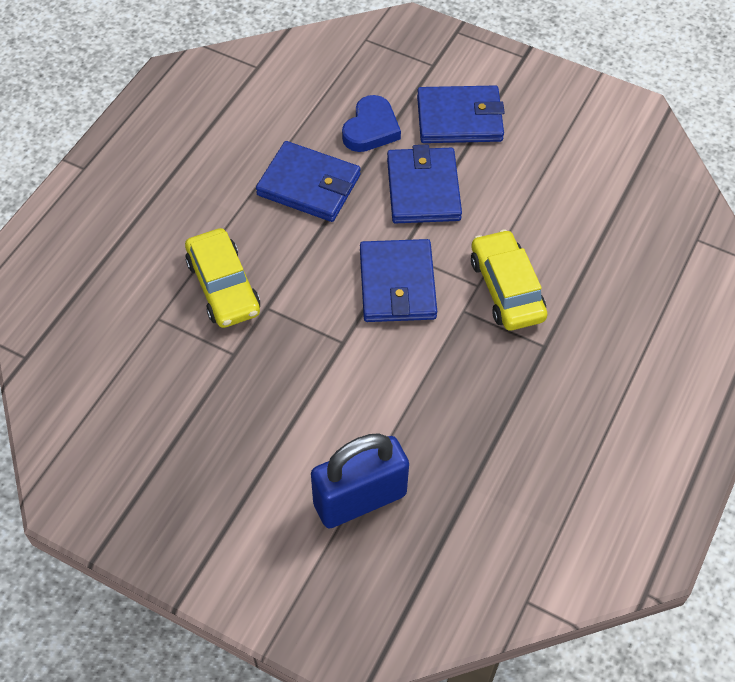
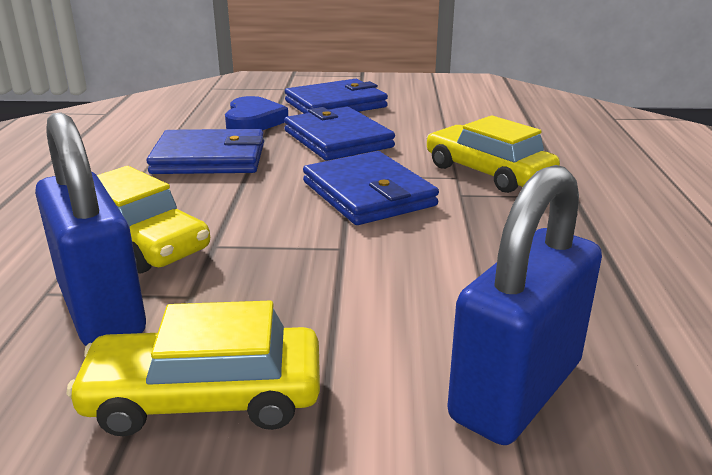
camera: 25 degrees left, 30 degrees down
none -> blue padlock [35,112,146,346]
none -> yellow car [67,301,320,436]

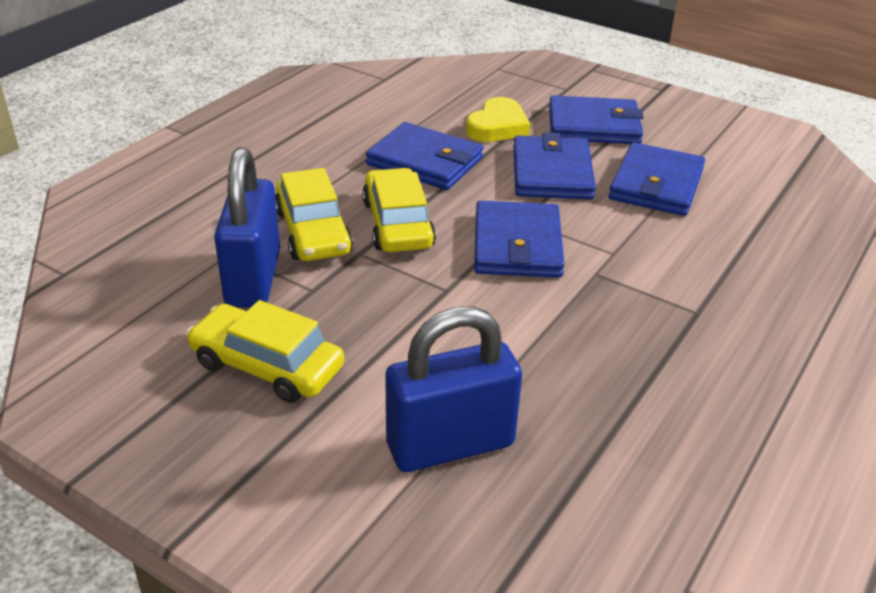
camera: 30 degrees right, 10 degrees up
blue heart [225,96,288,130] -> yellow heart [466,97,530,142]
yellow car [426,116,560,193] -> yellow car moved to [362,168,436,252]
none -> blue wallet [609,142,705,216]

